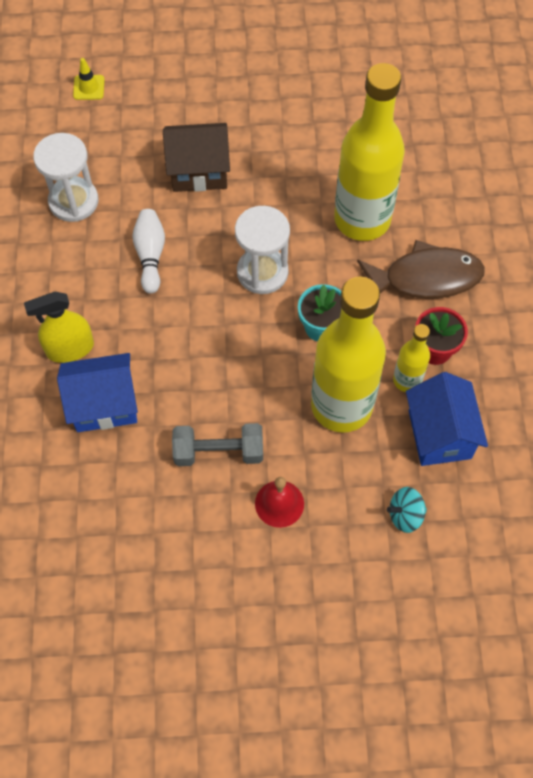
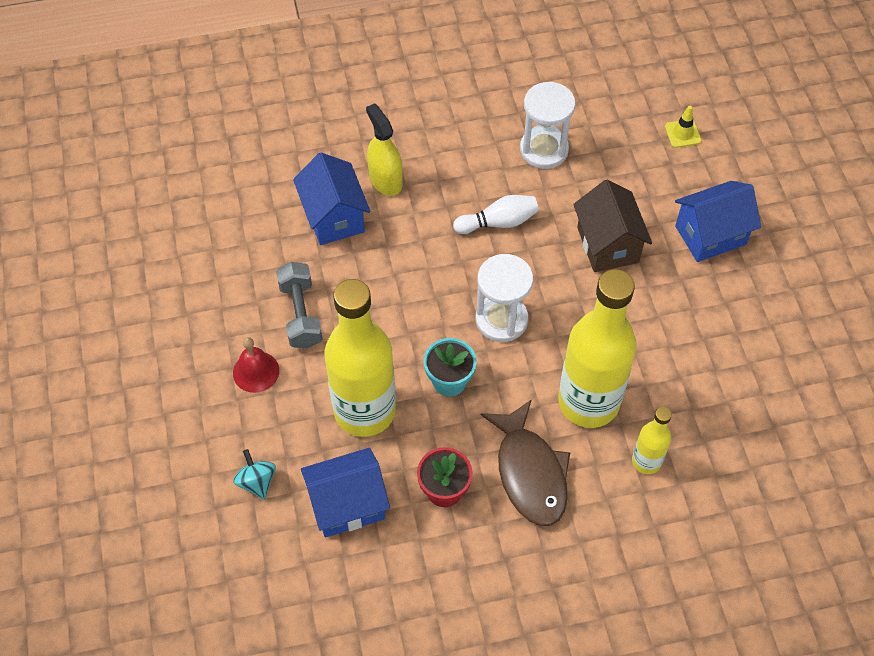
camera: 80 degrees right, 5 degrees down
yellow bottle [393,324,430,392] -> yellow bottle moved to [632,407,672,474]
none -> blue house [675,181,761,262]

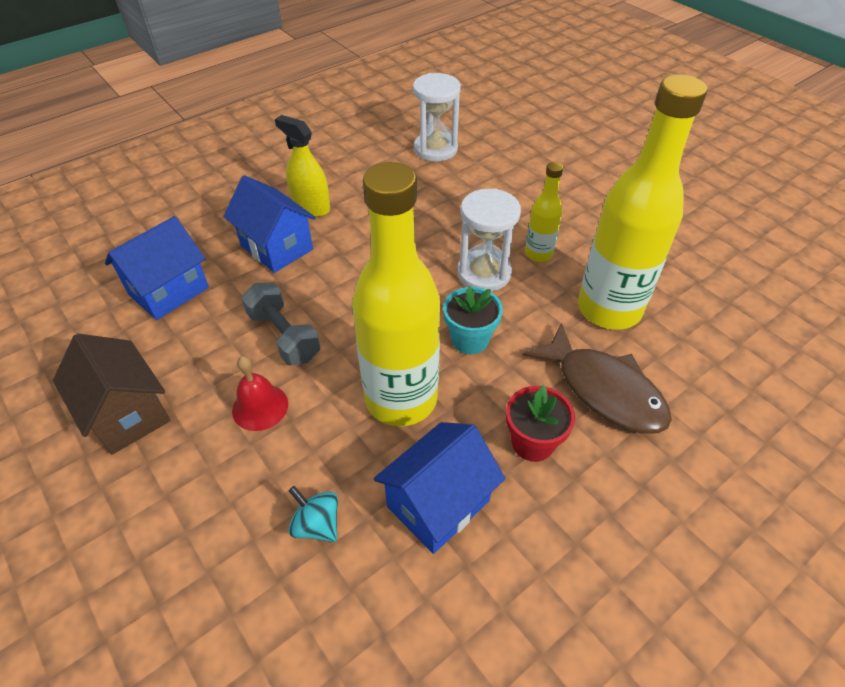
camera: 25 degrees left, 10 degrees down
white bowling pin [453,195,539,234] -> none
brown house [573,180,652,272] -> brown house moved to [53,334,171,455]
yellow bottle [632,407,672,474] -> yellow bottle moved to [525,162,563,262]
yellow traffic cone [665,106,701,148] -> none
blue house [675,181,761,262] -> blue house moved to [105,216,209,320]

